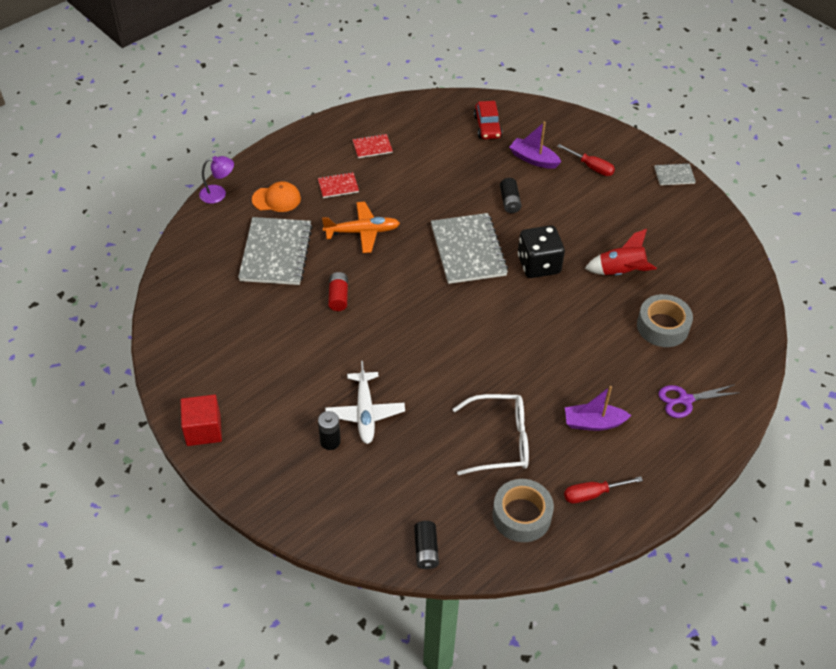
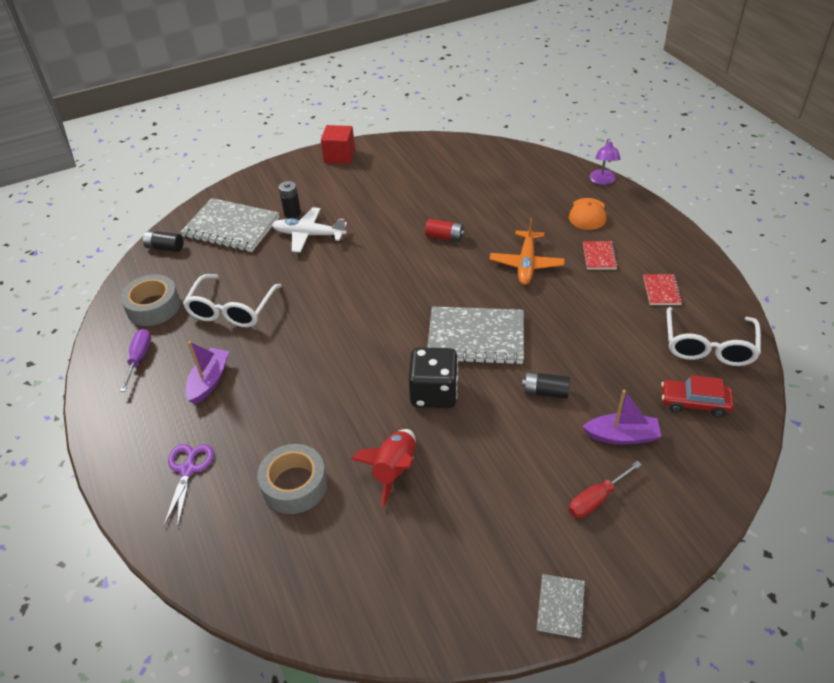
camera: 110 degrees right, 5 degrees down
grey notebook [238,217,313,285] -> grey notebook moved to [181,198,279,252]
purple boat [509,122,561,169] -> purple boat turned 45 degrees clockwise [582,390,661,445]
red screwdriver [564,476,643,503] -> purple screwdriver [120,329,151,392]
none -> white glasses [667,307,761,366]

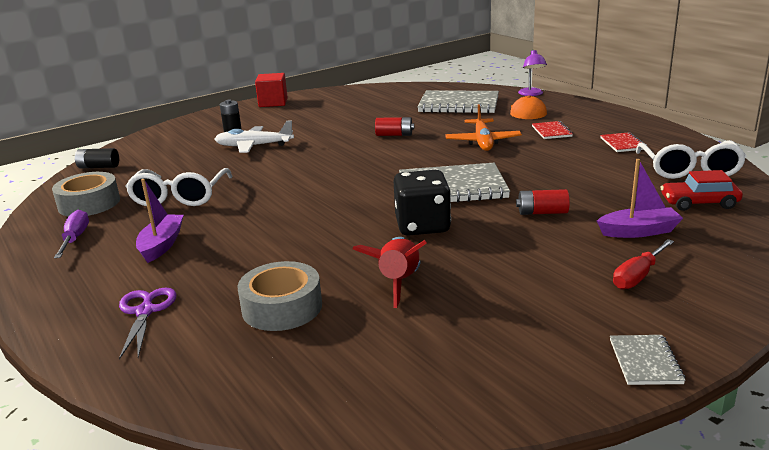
camera: 10 degrees left, 20 degrees down
grey notebook [181,198,279,252] -> grey notebook moved to [417,90,499,114]
black battery [522,372,570,399] -> red battery [516,189,570,215]

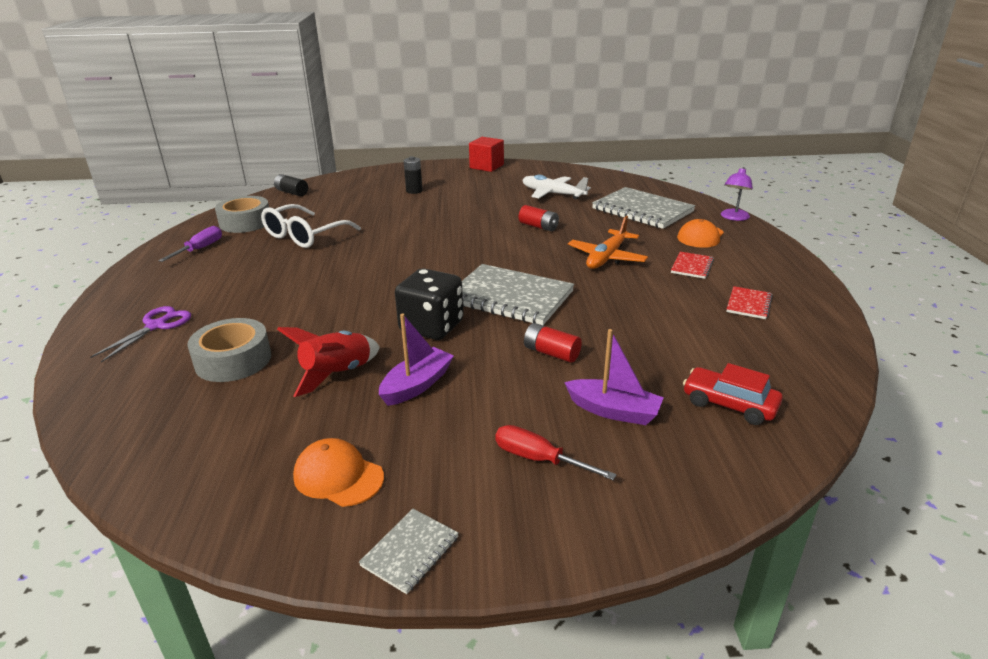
camera: 30 degrees right, 5 degrees up
purple boat [136,179,184,263] -> purple boat moved to [379,314,454,406]
white plane [214,120,294,153] -> white plane moved to [522,175,591,199]
red screwdriver [613,239,674,289] -> red screwdriver turned 45 degrees clockwise [495,425,617,480]
white glasses [636,140,747,179] -> none
none -> orange cap [293,438,384,507]

